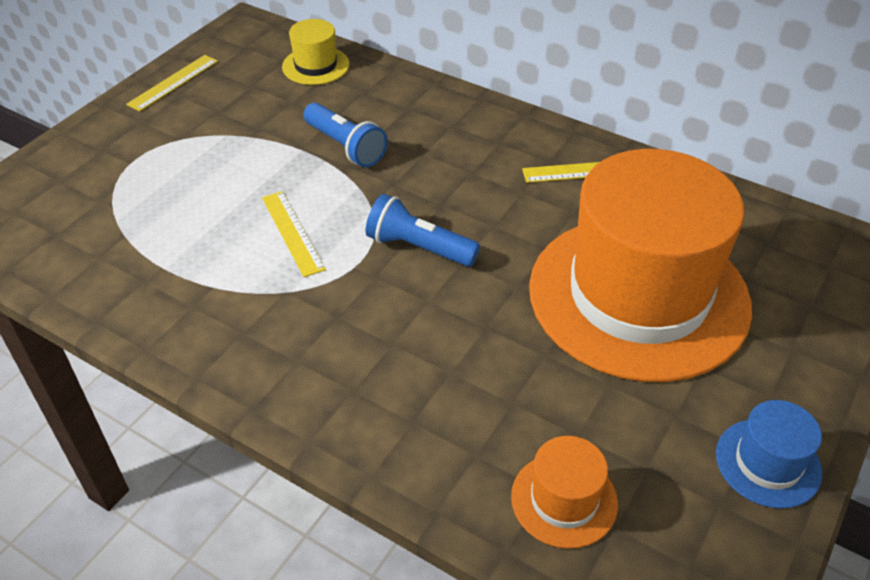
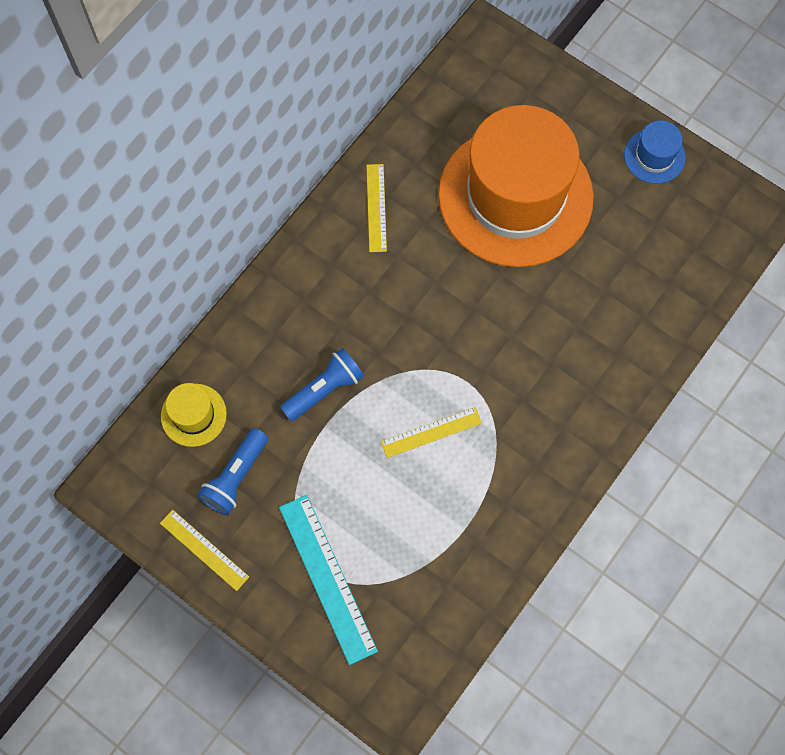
camera: 85 degrees left, 25 degrees up
blue flashlight [366,194,480,267] -> blue flashlight moved to [197,428,268,515]
orange hat [511,436,618,549] -> none
none -> turquoise ruler [279,495,378,665]

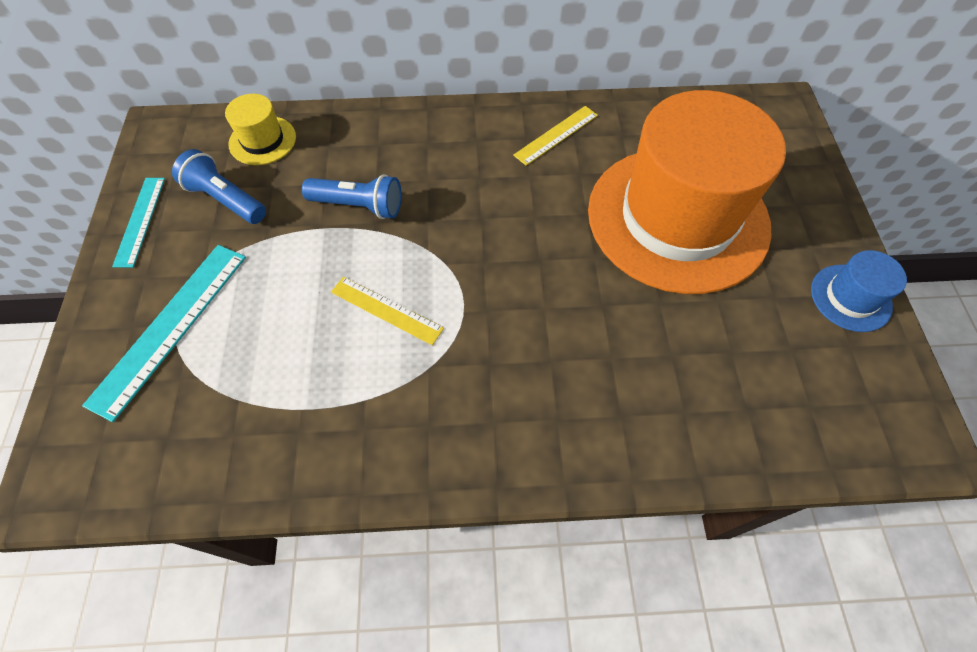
camera: 50 degrees right, 10 degrees down
yellow ruler [160,510,249,591] -> turquoise ruler [112,178,165,268]
blue flashlight [197,428,268,515] -> blue flashlight turned 45 degrees clockwise [172,149,266,224]

